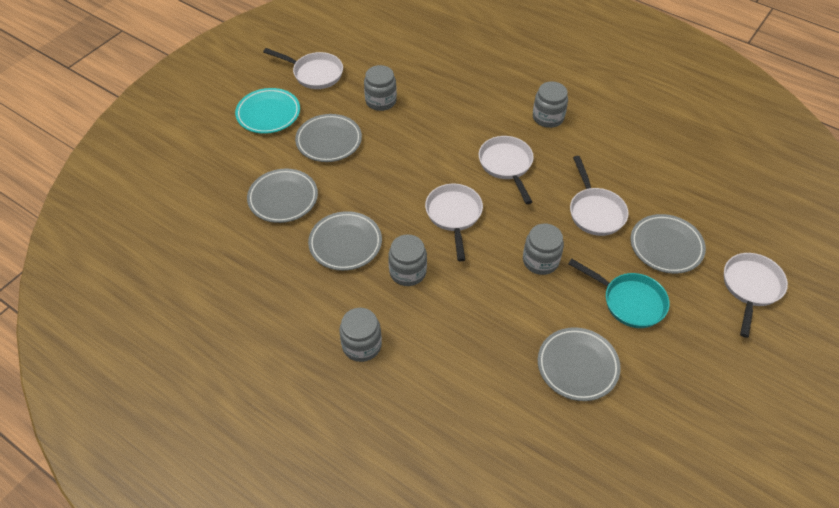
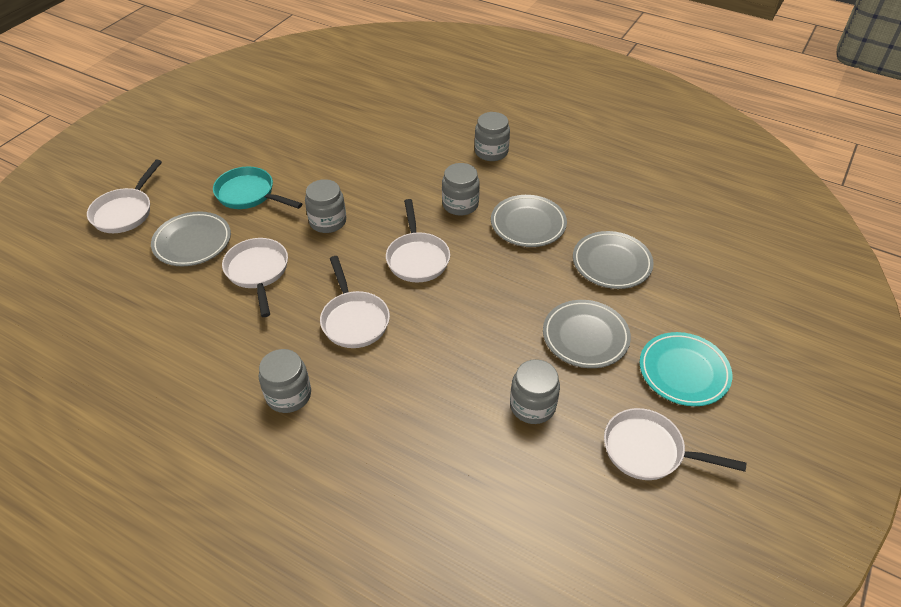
camera: 175 degrees right, 5 degrees down
grey plate [538,327,621,401] -> none

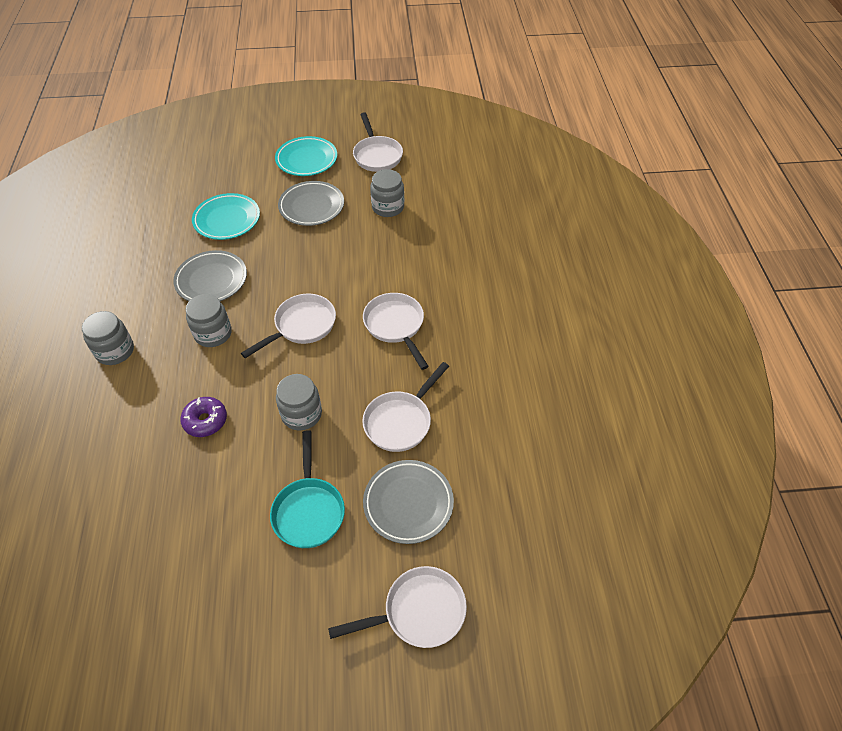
camera: 125 degrees left, 5 degrees up
grey jar [259,349,311,413] -> none
white pan [320,256,390,348] -> white pan turned 60 degrees counterclockwise [363,293,429,370]
grey plate [573,231,654,289] -> turquoise plate [192,193,260,240]
none -> purple donut [180,397,227,437]

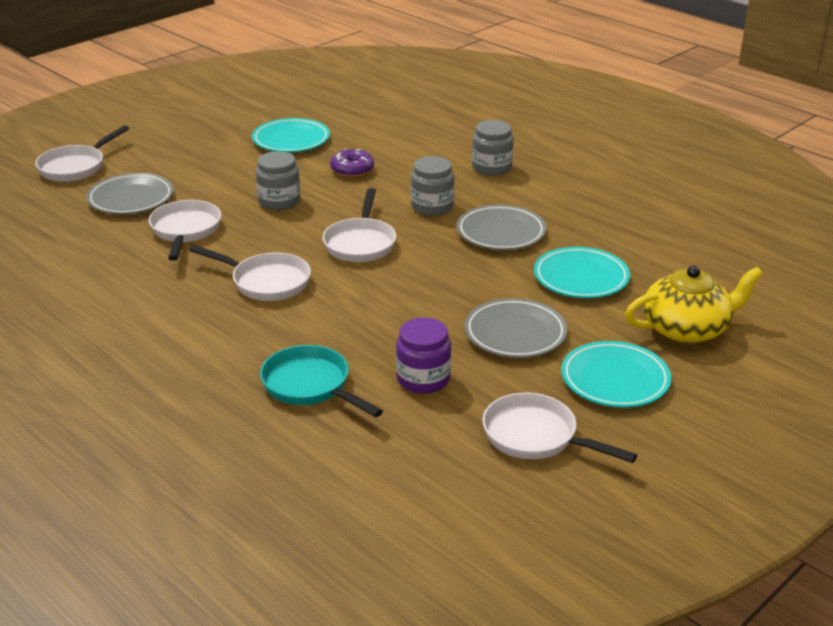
camera: 140 degrees right, 20 degrees down
turquoise pan [270,430,345,548] -> turquoise pan moved to [260,345,383,417]
grey jar [370,169,404,217] -> purple jar [396,317,451,394]
none -> turquoise plate [252,118,330,152]
none -> yellow teapot [625,265,763,343]

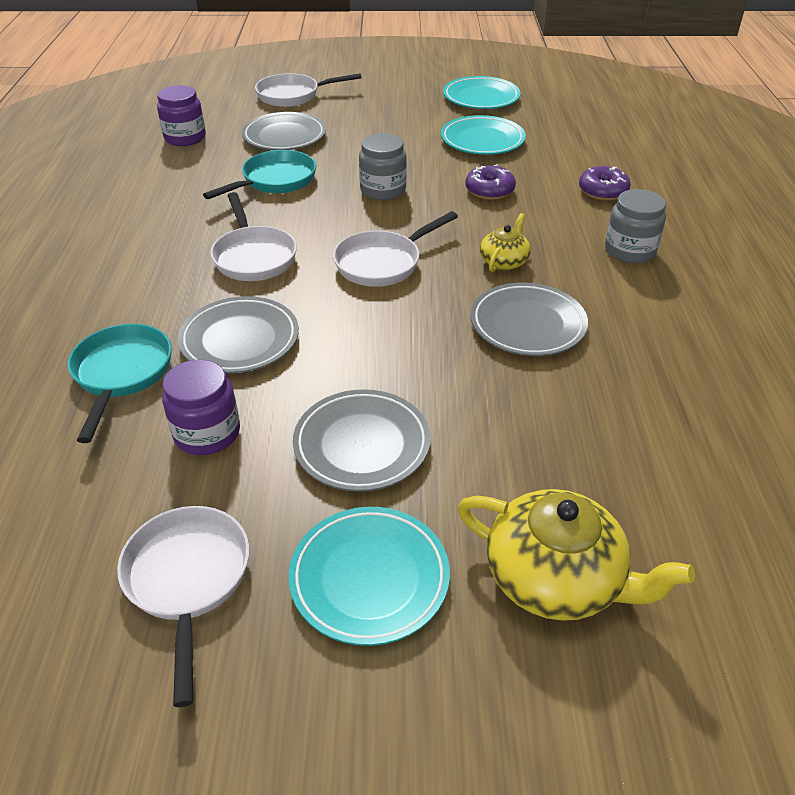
camera: 45 degrees right, 10 degrees up
white pan [149,200,221,261] -> turquoise pan [203,150,316,199]
grey jar [411,156,454,216] -> yellow teapot [480,213,531,272]
turquoise plate [534,247,630,298] -> turquoise plate moved to [443,76,521,109]
none -> purple jar [157,85,206,146]
none -> grey plate [178,296,299,373]
none -> purple donut [579,166,631,201]

